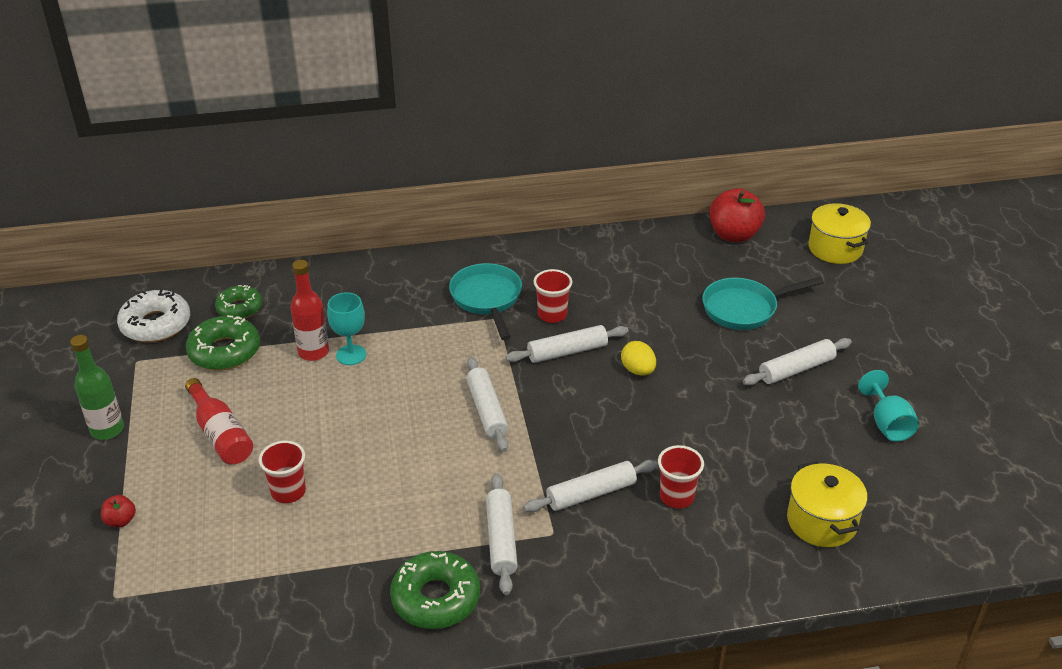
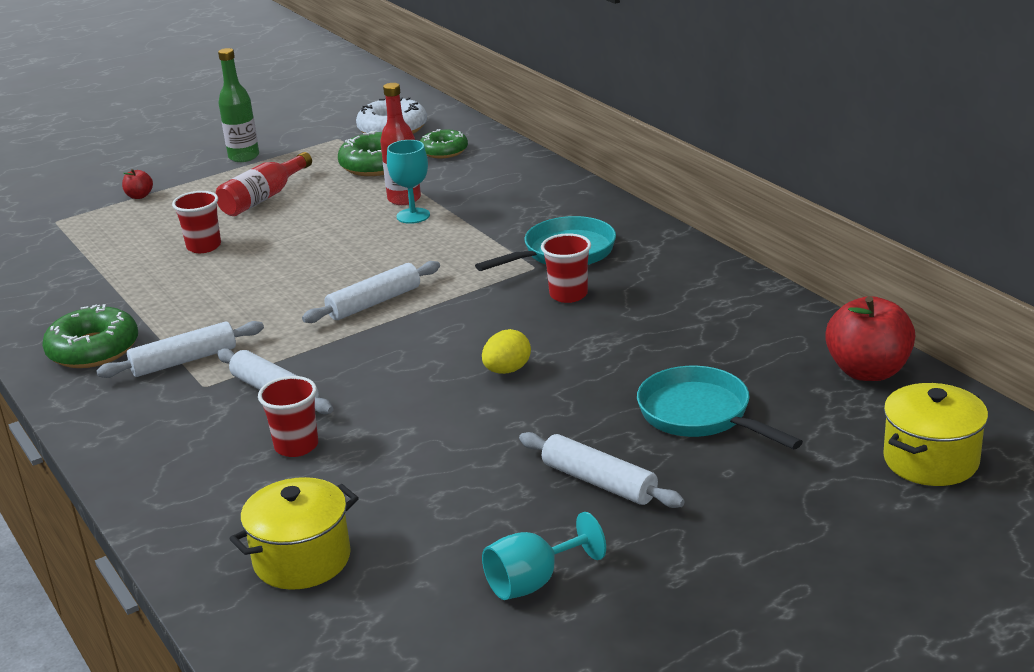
camera: 70 degrees right, 10 degrees down
white rolling pin [506,325,628,363] -> none

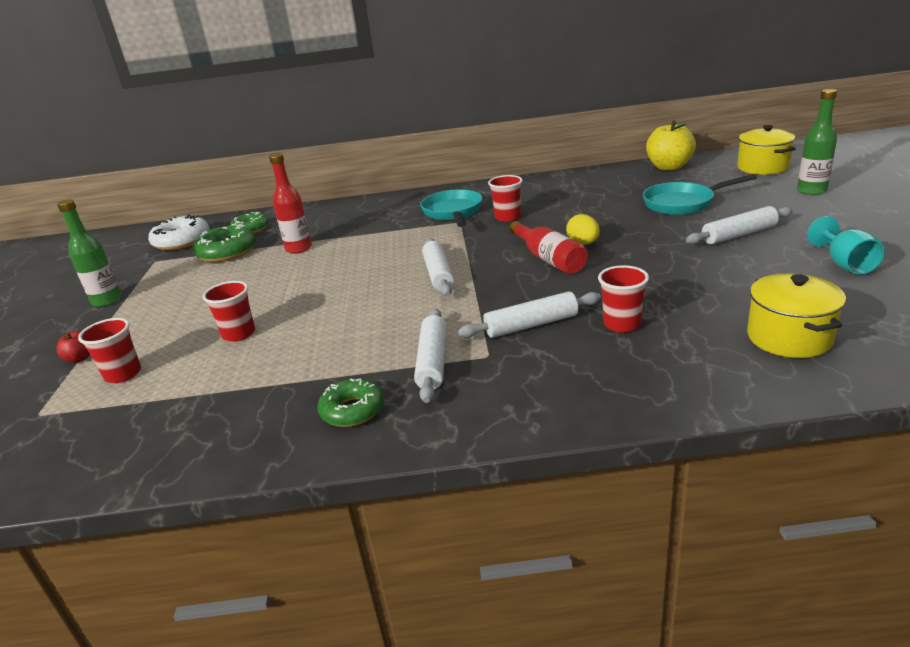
camera: 60 degrees left, 0 degrees up
green donut [42,304,138,368] -> green donut [318,378,384,427], size x0.67
red bottle [216,152,312,216] -> red bottle moved to [509,221,588,274]
turquoise goblet [387,140,430,224] -> none
red apple [825,296,915,381] -> yellow apple [646,120,696,171]
none -> red cup [78,318,141,383]
none -> green bottle [797,89,837,195]

